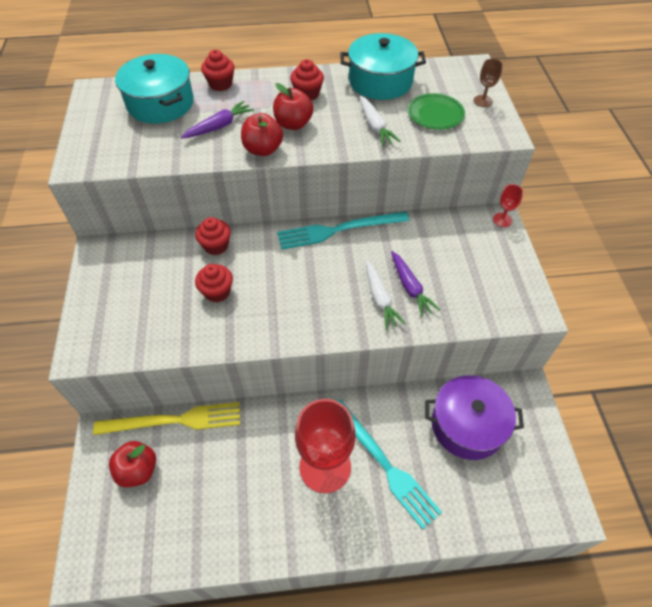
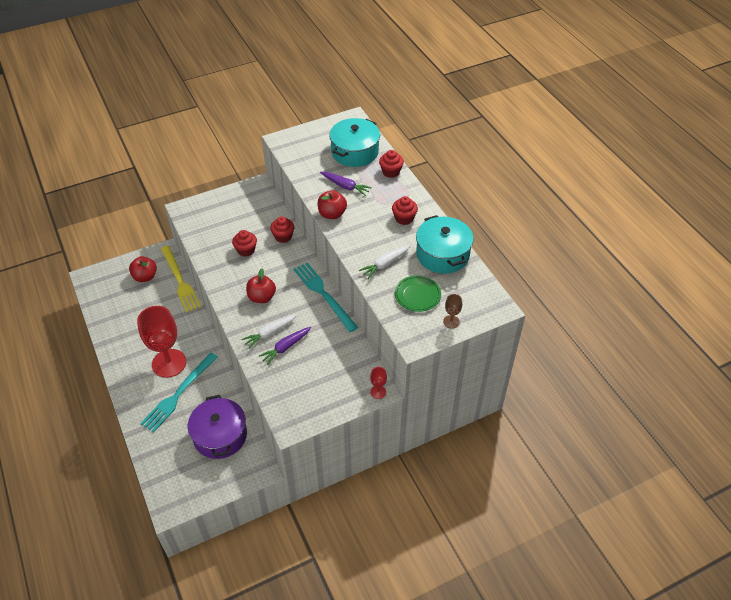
camera: 70 degrees right, 5 degrees down
red apple [273,83,313,130] -> red apple moved to [246,268,276,303]

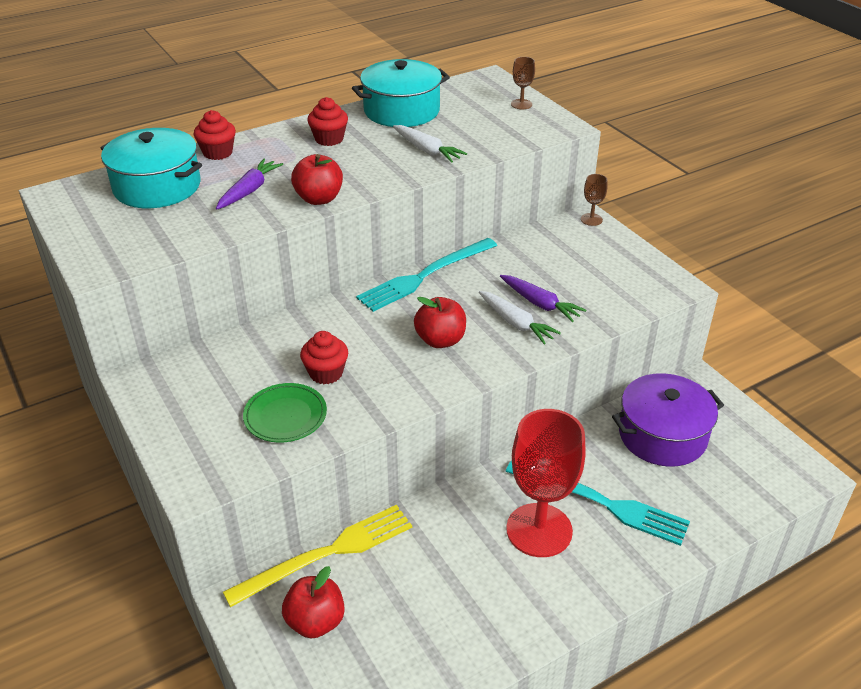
camera: 95 degrees left, 10 degrees down
red cupcake [270,216,294,243] -> none
red goblet [370,367,387,399] -> brown goblet [581,174,608,226]
green plate [395,275,441,312] -> green plate moved to [243,383,327,443]

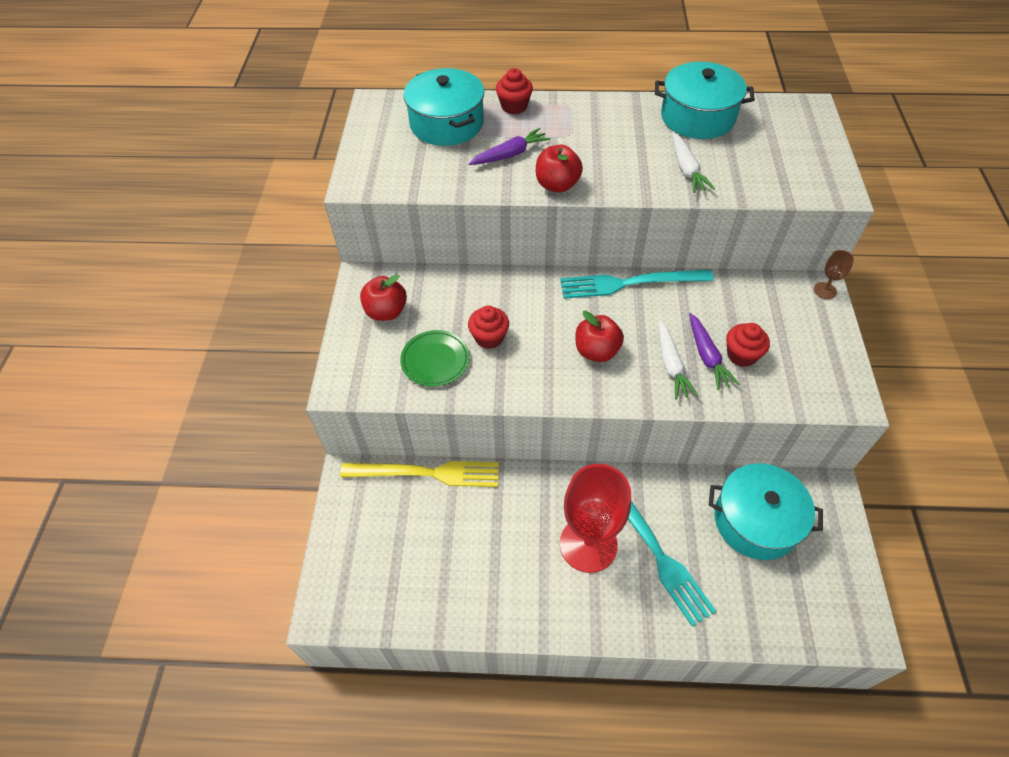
camera: 35 degrees right, 15 degrees up
red apple [282,566,345,639] -> red apple moved to [360,275,407,321]
red cupcake [307,97,348,146] -> red cupcake moved to [726,323,770,367]
brown goblet [511,57,535,109] -> none
purple pot [612,373,724,467] -> turquoise pot [709,463,823,560]

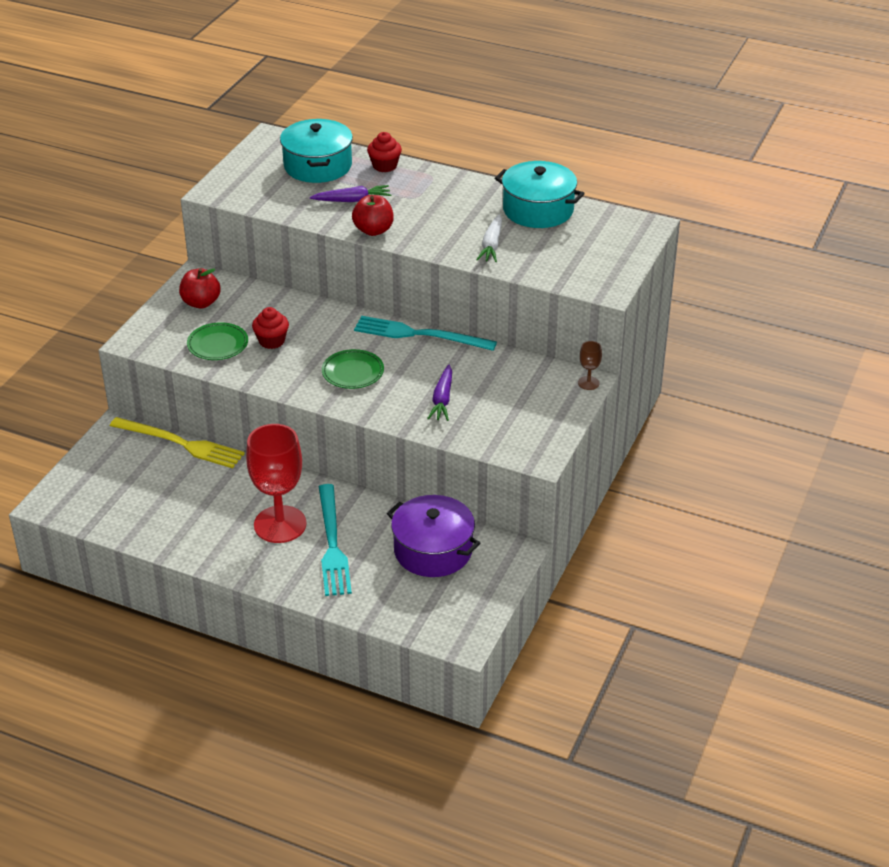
camera: 20 degrees right, 15 degrees down
red apple [575,311,624,362] -> green plate [322,349,384,389]
white carrot [659,321,698,400] -> none
turquoise pot [709,463,823,560] -> purple pot [387,495,480,577]
red cupcake [726,323,770,367] -> none

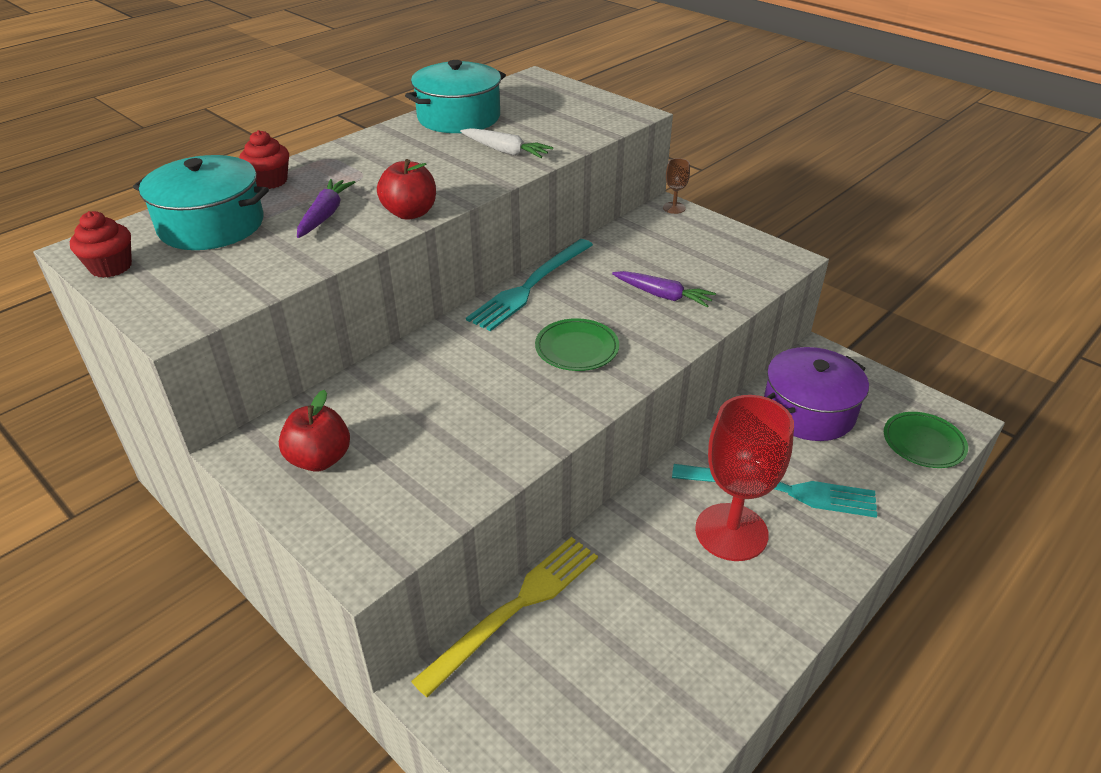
camera: 70 degrees left, 0 degrees up
green plate [187,322,248,360] -> green plate moved to [884,412,968,468]
red cupcake [252,307,289,349] -> red cupcake moved to [70,211,132,278]

